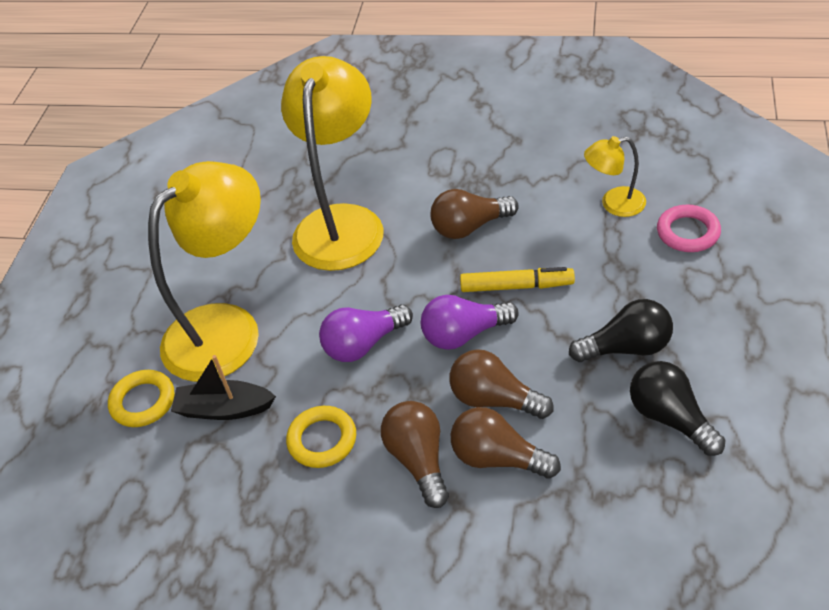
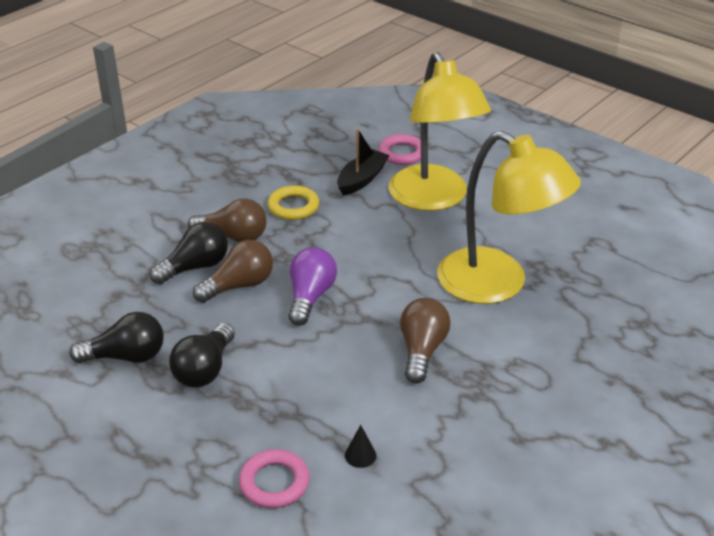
camera: 115 degrees right, 10 degrees down
yellow ring [108,370,175,427] -> pink ring [379,134,421,165]
purple light bulb [319,304,413,362] -> none
brown light bulb [451,407,561,479] -> black light bulb [150,222,228,284]
yellow marker [460,267,575,292] -> none
yellow lamp [584,136,646,217] -> black cone [345,425,376,468]

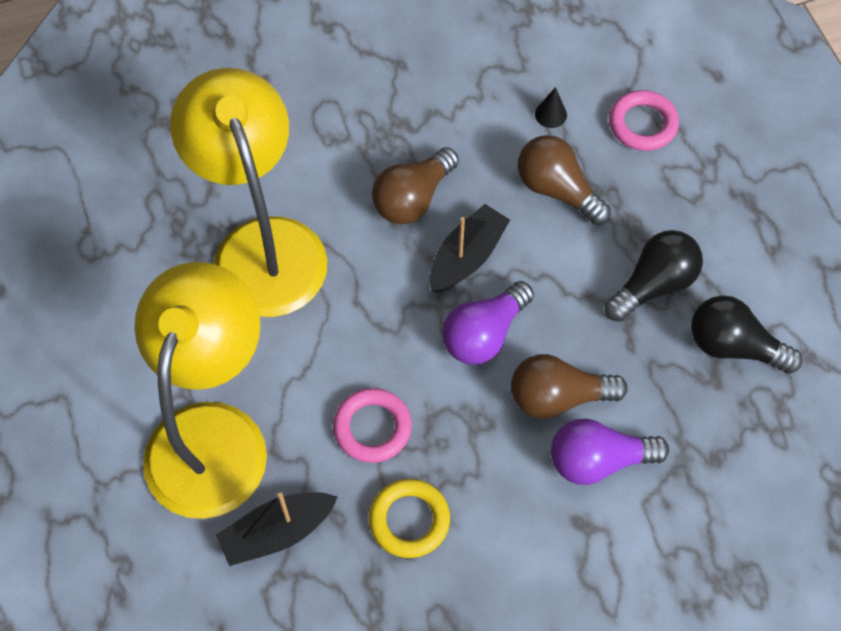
camera: 150 degrees left, 25 degrees up
black light bulb [150,222,228,284] -> purple light bulb [551,418,669,485]
brown light bulb [188,199,266,242] -> brown light bulb moved to [517,135,611,225]
pink ring [379,134,421,165] -> pink ring moved to [333,388,412,463]
none -> black boat [430,204,510,293]

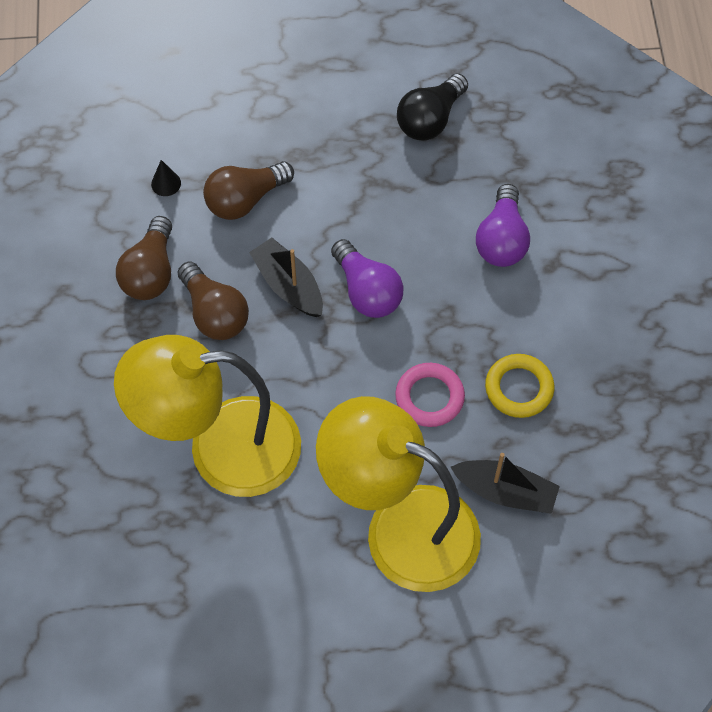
camera: 75 degrees left, 0 degrees up
black boat [216,492,337,566] -> black boat turned 60 degrees counterclockwise [451,453,560,514]
brown light bulb [511,354,628,419] -> brown light bulb moved to [116,216,172,300]
black light bulb [605,230,703,322] -> none
pink ring [609,90,679,151] -> none

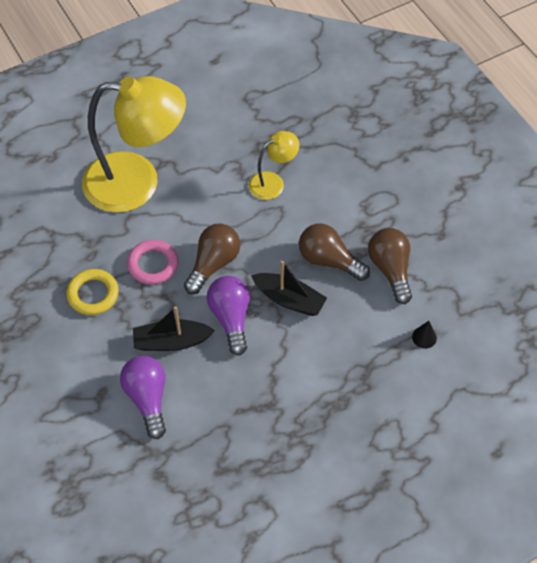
camera: 155 degrees right, 5 degrees down
yellow lamp [114,335,301,497] -> yellow lamp [249,131,299,200], size x0.47
brown light bulb [203,161,294,220] -> brown light bulb moved to [184,224,240,294]
purple light bulb [331,239,403,318] -> purple light bulb turned 45 degrees clockwise [207,276,250,356]
black light bulb [397,74,468,141] -> none
black boat [451,453,560,514] -> black boat moved to [133,306,215,351]

